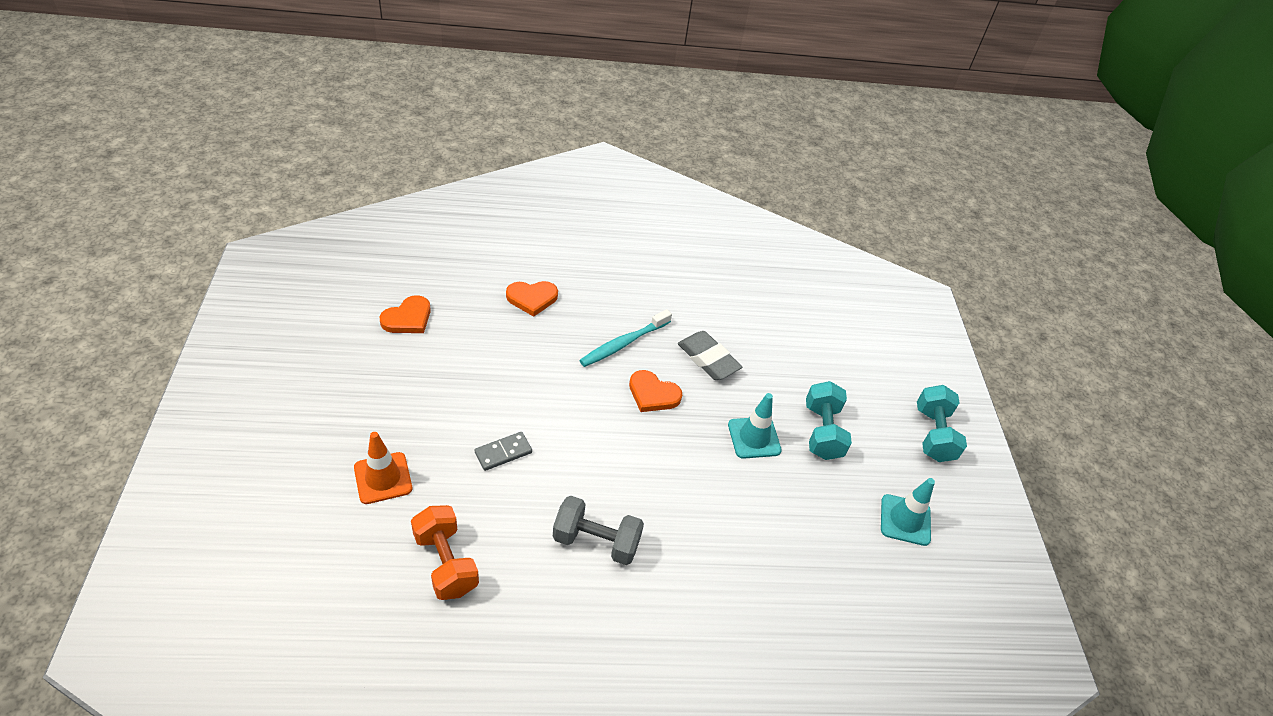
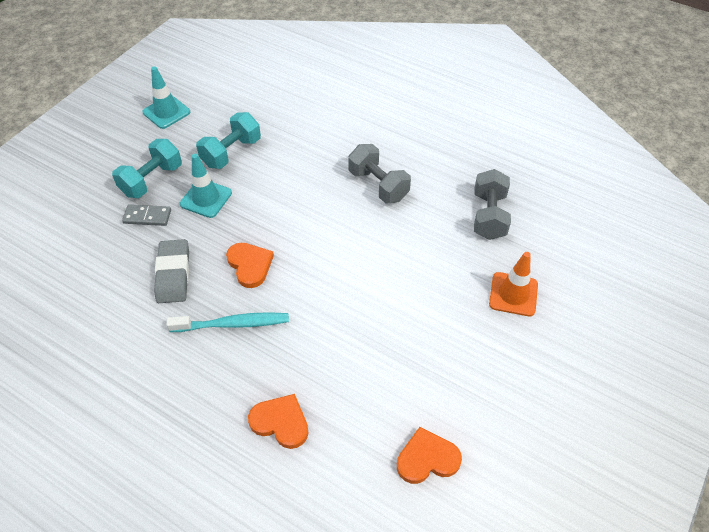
camera: 140 degrees left, 5 degrees up
orange dumbbell [411,505,479,600] -> grey dumbbell [474,169,511,240]
grey domino [475,432,532,471] -> grey domino moved to [122,204,171,226]
turquoise dumbbell [917,385,967,462] -> turquoise dumbbell moved to [196,112,261,169]

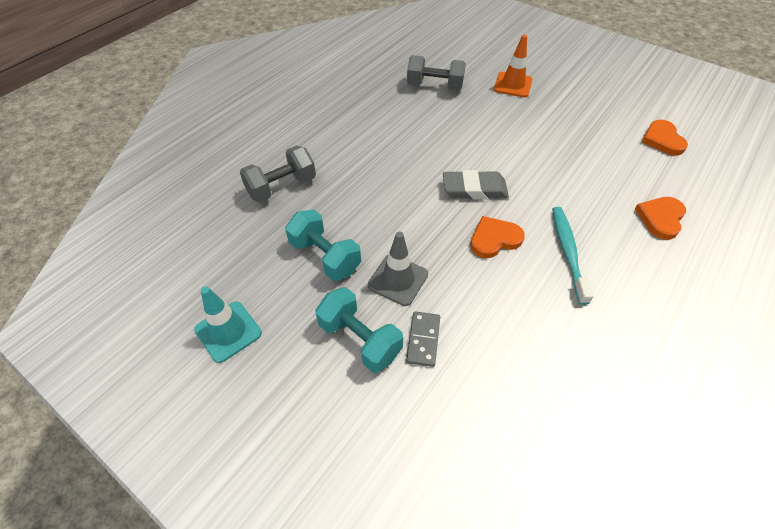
camera: 85 degrees left, 0 degrees up
grey eraser [154,239,189,303] -> grey eraser moved to [443,170,509,200]
turquoise traffic cone [180,154,232,218] -> grey traffic cone [367,232,428,306]
grey dumbbell [348,144,411,204] -> grey dumbbell moved to [240,146,316,202]

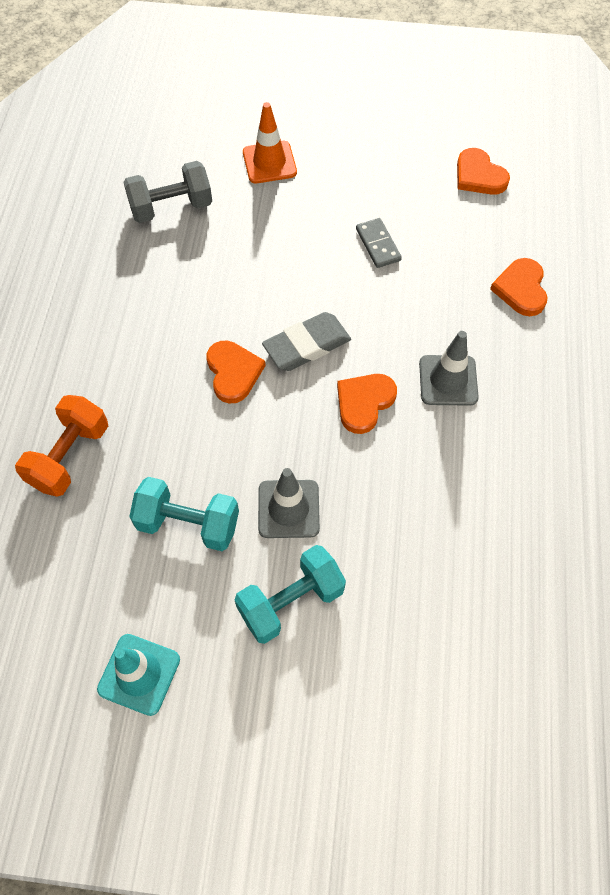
camera: 30 degrees left, 10 degrees up
grey dumbbell [240,146,316,202] -> orange dumbbell [15,395,108,497]
turquoise dumbbell [315,287,403,373] -> turquoise dumbbell turned 45 degrees counterclockwise [234,545,346,644]
grey domino [406,311,440,367] -> grey domino moved to [356,218,402,268]
turquoise toothbrush [552,207,594,305] -> grey traffic cone [419,331,479,406]
none -> orange heart [206,340,266,404]

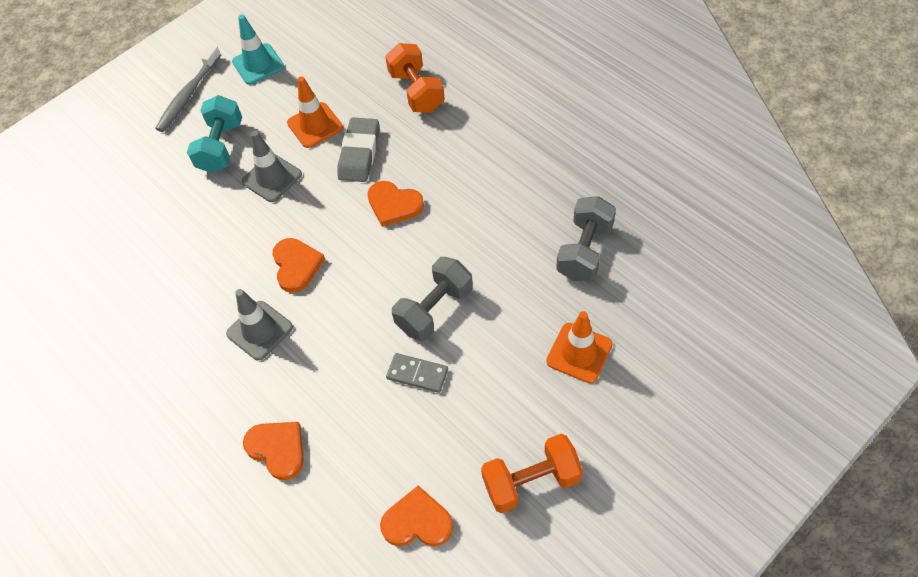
camera: 135 degrees right, 5 degrees down
turquoise dumbbell [129,477,239,551] -> orange traffic cone [287,76,343,148]
grey eraser [262,312,351,371] -> grey eraser moved to [337,117,379,182]
none -> grey toothbrush [155,45,221,132]
none -> grey dumbbell [392,257,473,341]
none -> orange dumbbell [481,434,583,513]

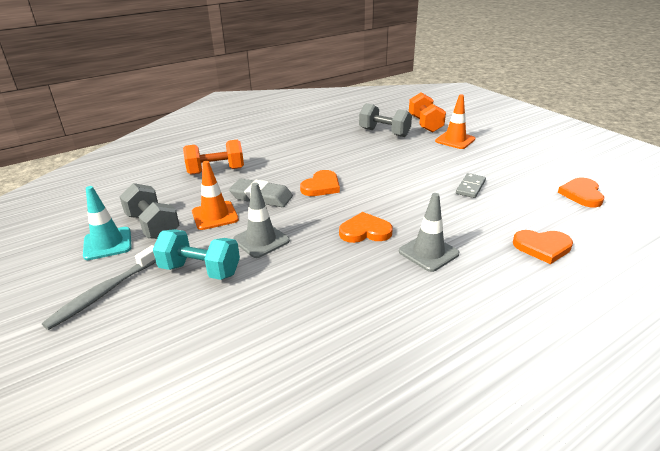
camera: 85 degrees left, 25 degrees down
grey toothbrush [155,45,221,132] -> grey toothbrush turned 90 degrees clockwise [42,245,156,330]
orange heart [243,422,304,480] -> orange heart turned 135 degrees counterclockwise [513,230,573,264]
grey dumbbell [392,257,473,341] -> grey dumbbell moved to [120,183,180,239]
orange dumbbell [481,434,583,513] -> orange dumbbell moved to [409,93,446,133]

